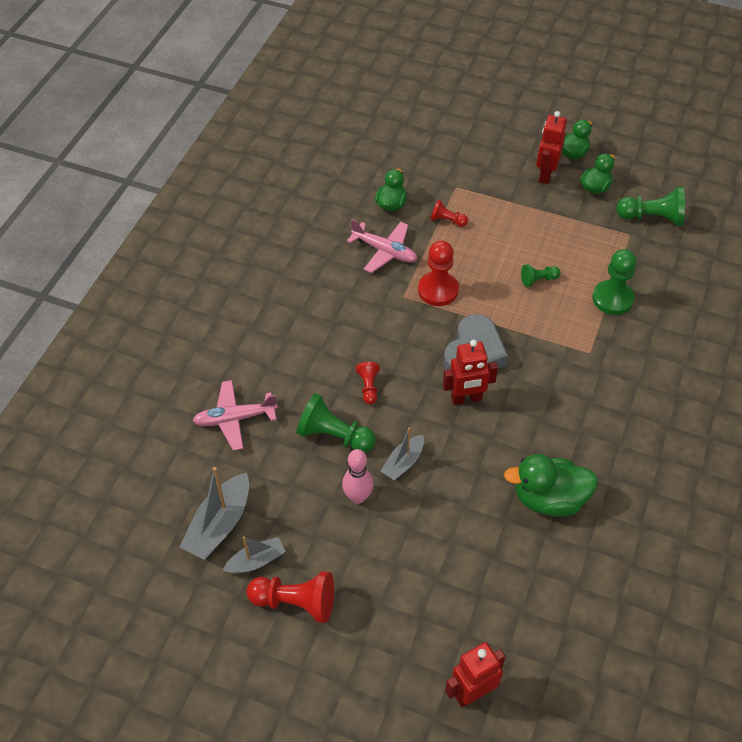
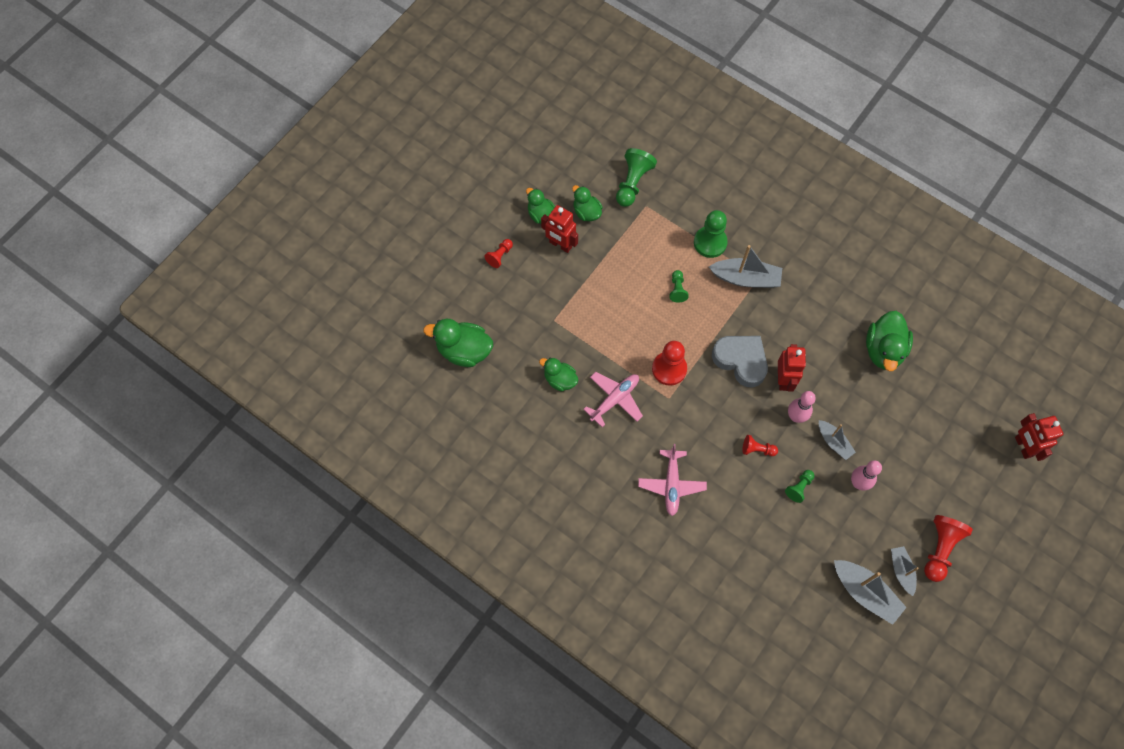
camera: 75 degrees left, 15 degrees up
pink plane [192,380,278,450] -> pink plane moved to [638,444,707,516]
green pawn [296,393,376,453] -> green pawn [785,470,814,503], size x0.55
red pawn [430,200,468,227] -> red pawn moved to [485,239,513,268]
none -> green duck [423,319,493,367]
none -> grey boat [709,245,782,288]
none -> pink bowling pin [788,391,816,423]

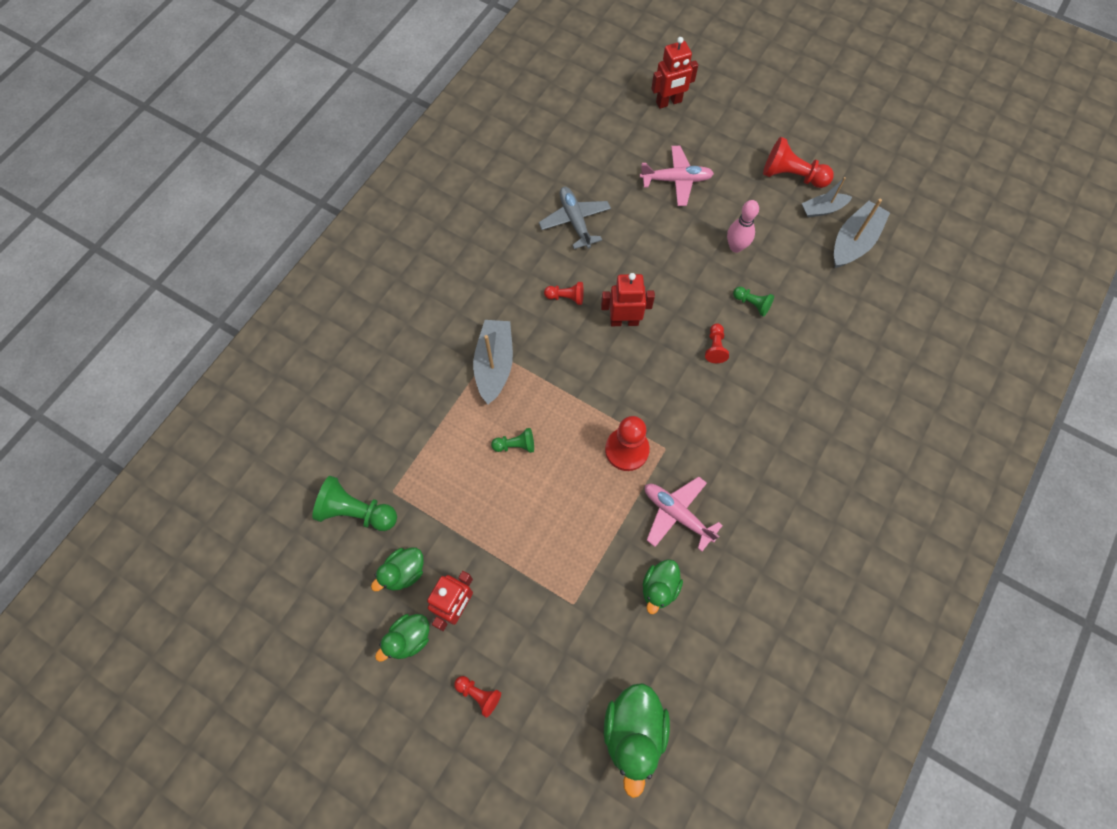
camera: 95 degrees left, 0 degrees up
pink plane [638,444,707,516] -> pink plane moved to [640,146,714,206]
green pawn [694,210,728,258] -> none
grey heart [712,336,768,388] -> none
pink bowling pin [788,391,816,423] -> none
grey boat [819,420,856,460] -> none
green duck [866,311,913,371] -> grey plane [539,187,611,249]
none -> red pawn [544,282,584,305]

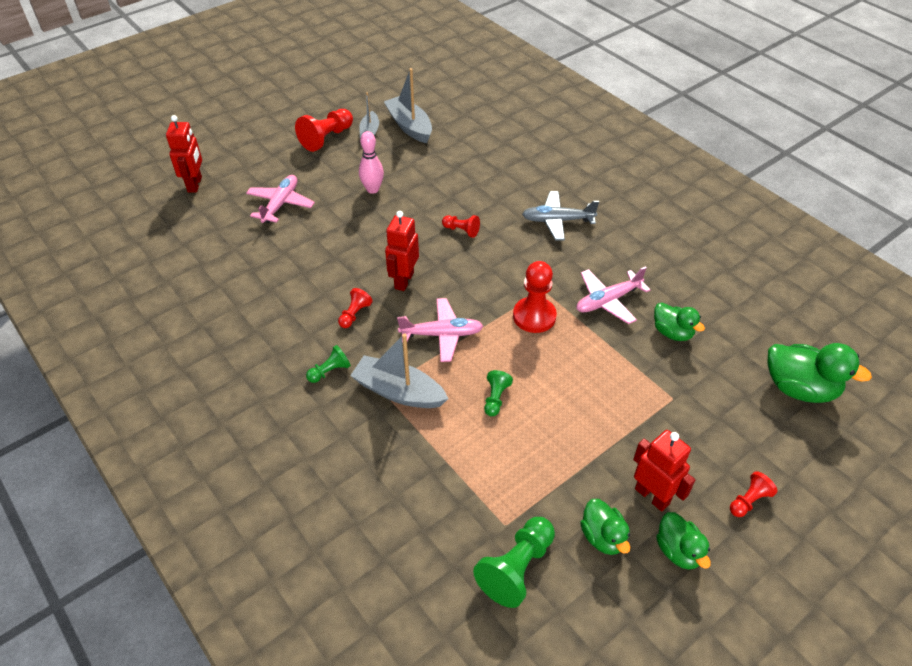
camera: 70 degrees left, 20 degrees down
grey plane [539,187,611,249] -> grey plane moved to [522,191,599,240]
green pawn [733,287,774,317] -> green pawn moved to [306,345,351,383]
none -> pink plane [397,298,483,362]

